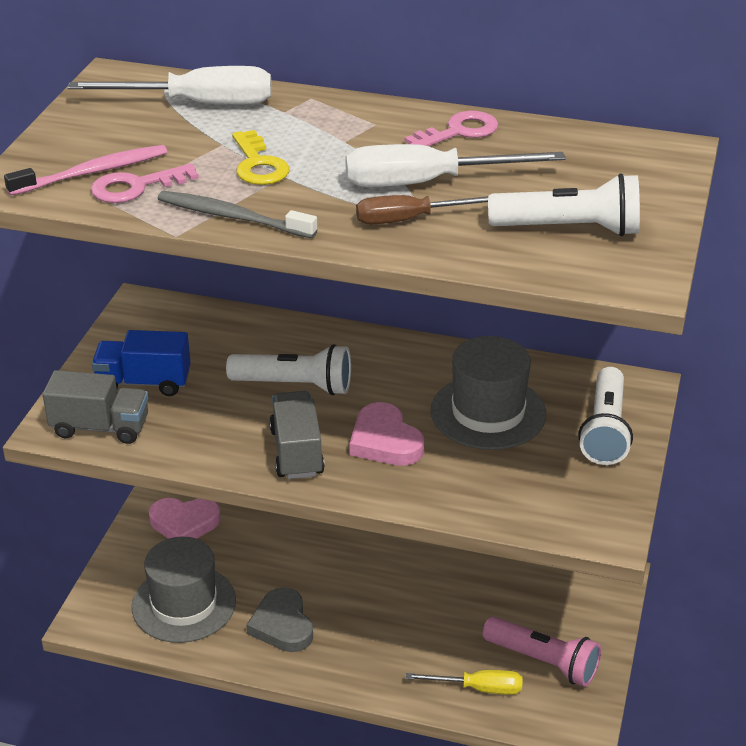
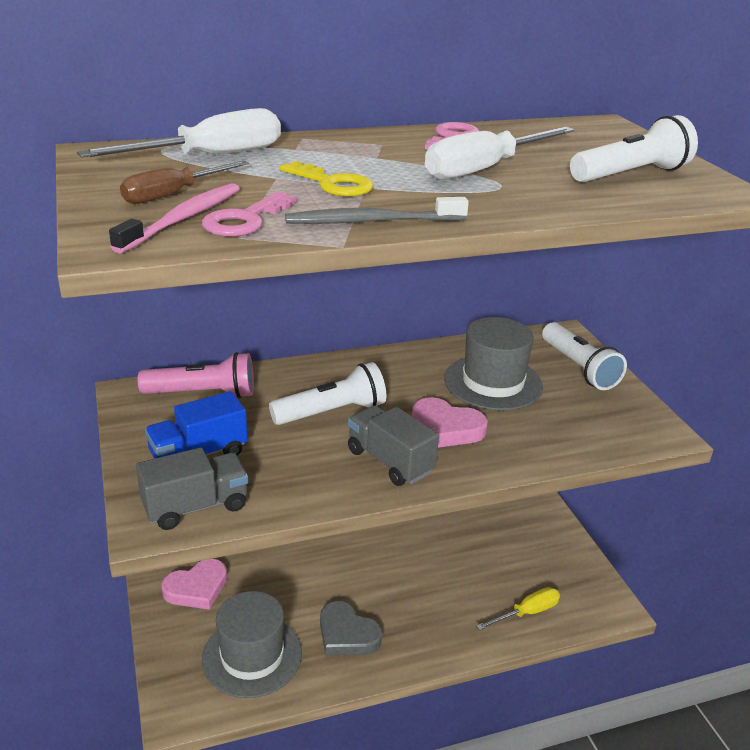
camera: 35 degrees left, 5 degrees down
brown screwdriver [356,195,488,225] -> brown screwdriver moved to [120,161,249,204]
pink flashlight [483,617,601,687] -> pink flashlight moved to [138,352,254,398]

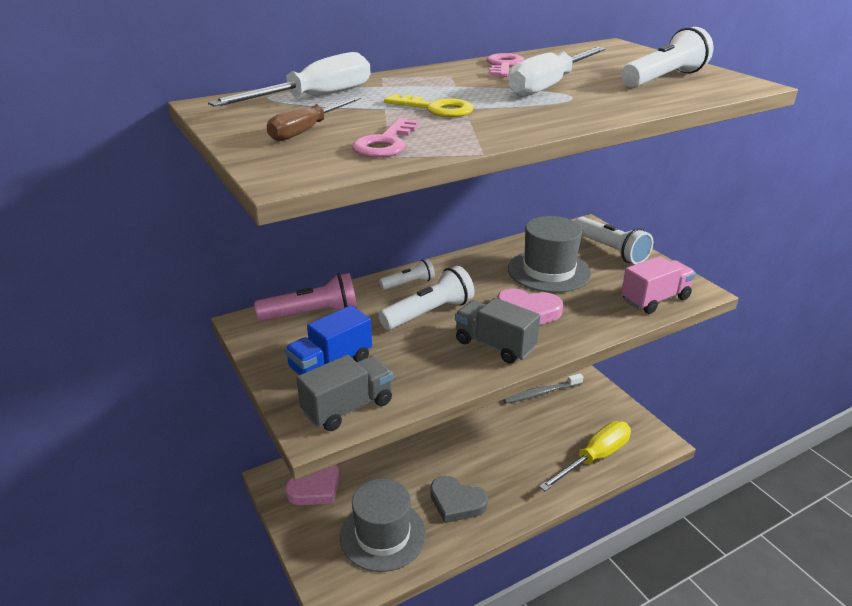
camera: 10 degrees left, 0 degrees up
pink toothbrush [109,183,240,253] -> none
grey toothbrush [285,197,469,224] -> grey toothbrush moved to [503,374,583,403]
yellow screwdriver [476,587,560,631] -> yellow screwdriver [539,421,631,491], size x1.57
none -> white flashlight [379,259,435,290]
none -> pink truck [621,256,696,314]

